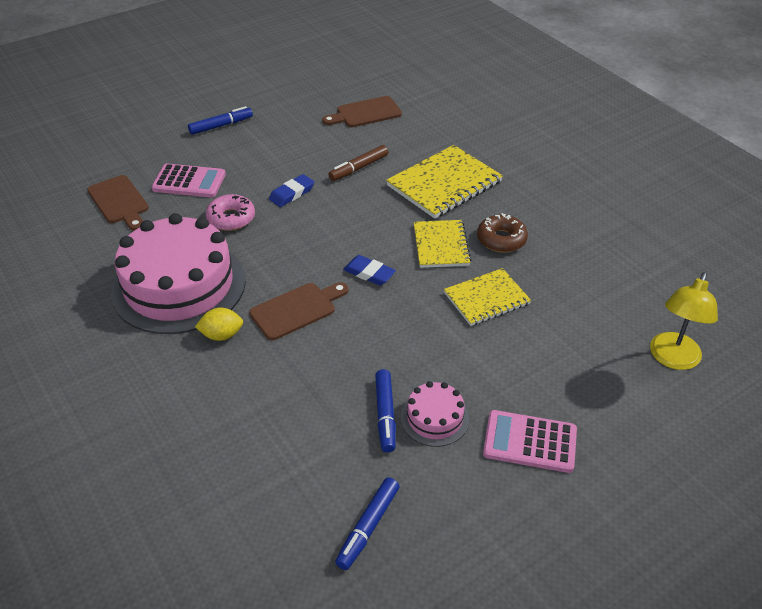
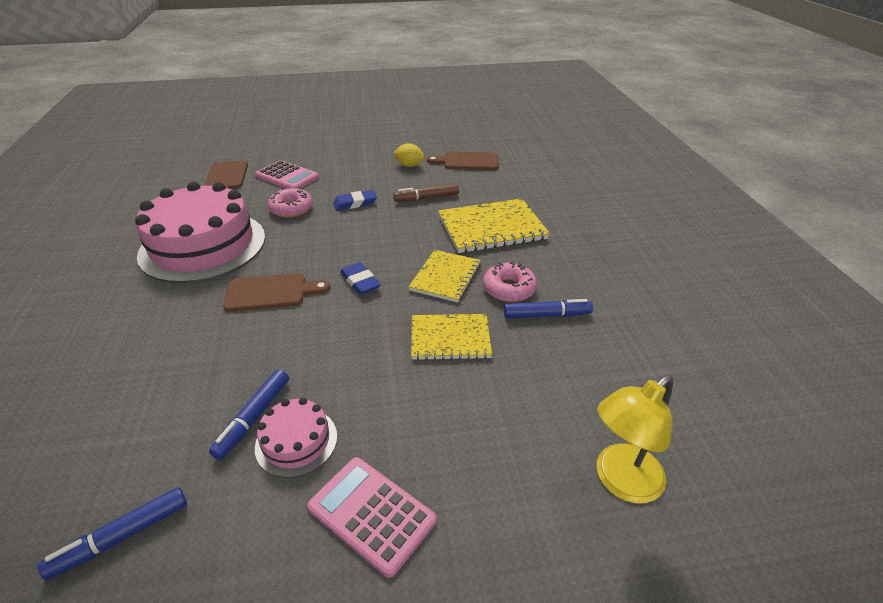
camera: 25 degrees right, 5 degrees down
blue marker [188,106,253,135] -> blue marker moved to [504,299,593,318]
yellow lemon [195,308,243,341] -> yellow lemon moved to [393,143,424,167]
brown donut [477,213,528,253] -> pink donut [483,262,537,302]

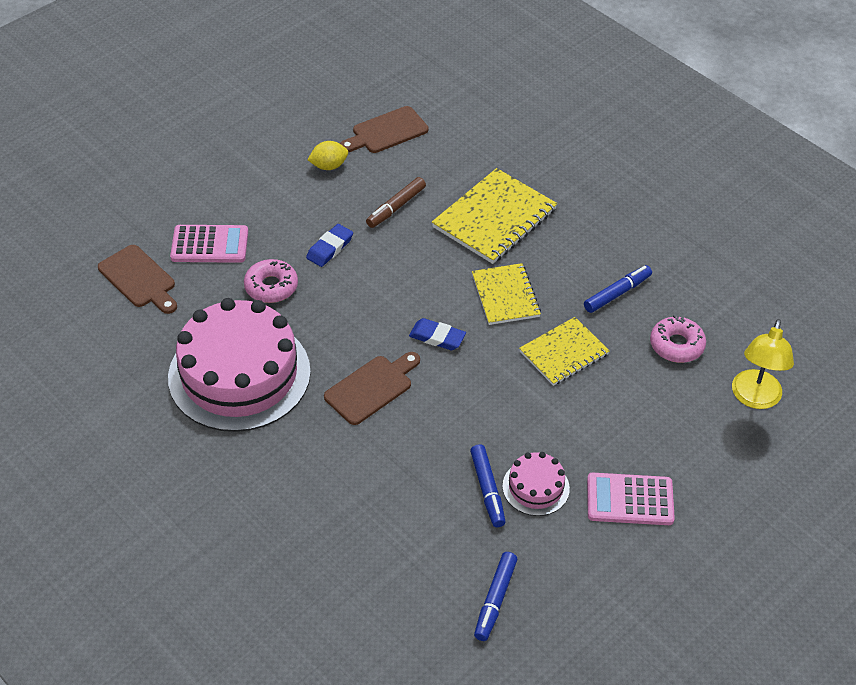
camera: 35 degrees left, 10 degrees up
pink donut [483,262,537,302] -> pink donut moved to [650,315,706,363]

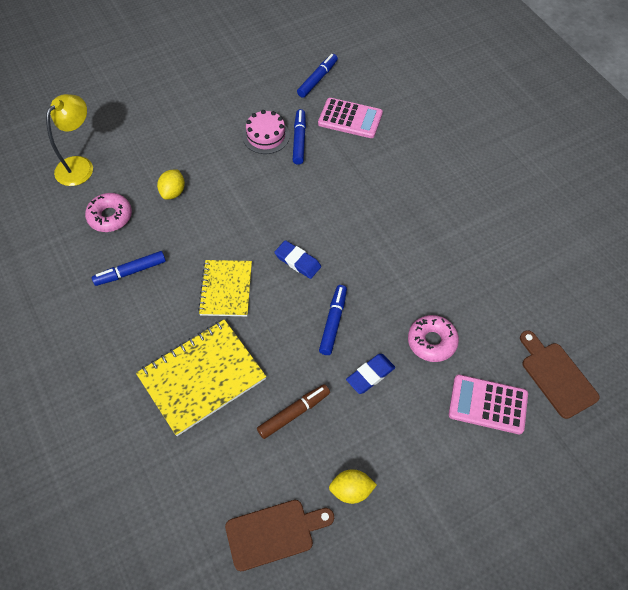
camera: 165 degrees left, 10 degrees up
pink cake [168,298,311,432] -> none
brown cutting board [324,352,420,425] -> none
yellow notebook [519,317,610,386] -> none
pink calculator [587,472,675,525] -> pink calculator moved to [318,98,383,138]
none -> yellow lemon [157,170,185,200]
none -> blue marker [319,285,347,355]

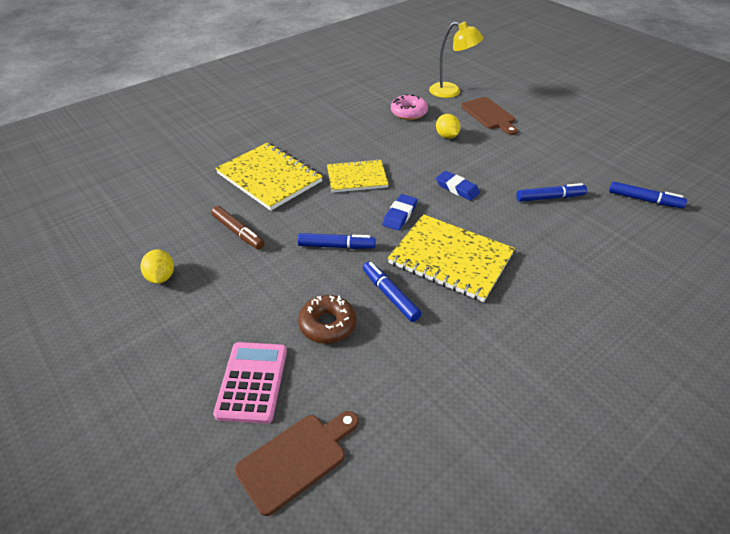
camera: 80 degrees right, 15 degrees down
blue marker [92,251,166,286] -> blue marker moved to [363,261,422,322]
yellow lemon [157,170,185,200] -> yellow lemon turned 60 degrees clockwise [436,114,460,139]
brown cutting board [225,500,334,571] -> brown cutting board moved to [461,97,518,135]
pink cake [243,110,290,154] -> none
pink calculator [318,98,383,138] -> none
blue eraser [346,354,395,394] -> blue eraser moved to [436,171,480,201]
pink donut [408,315,459,362] -> brown donut [298,295,356,344]
none -> yellow notebook [388,214,515,302]

